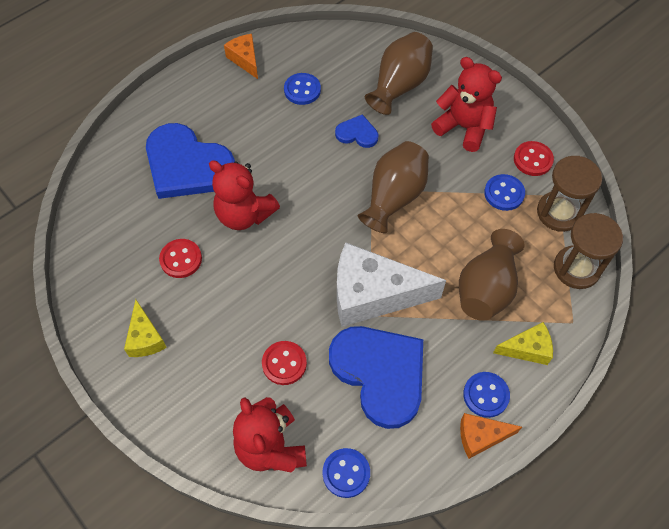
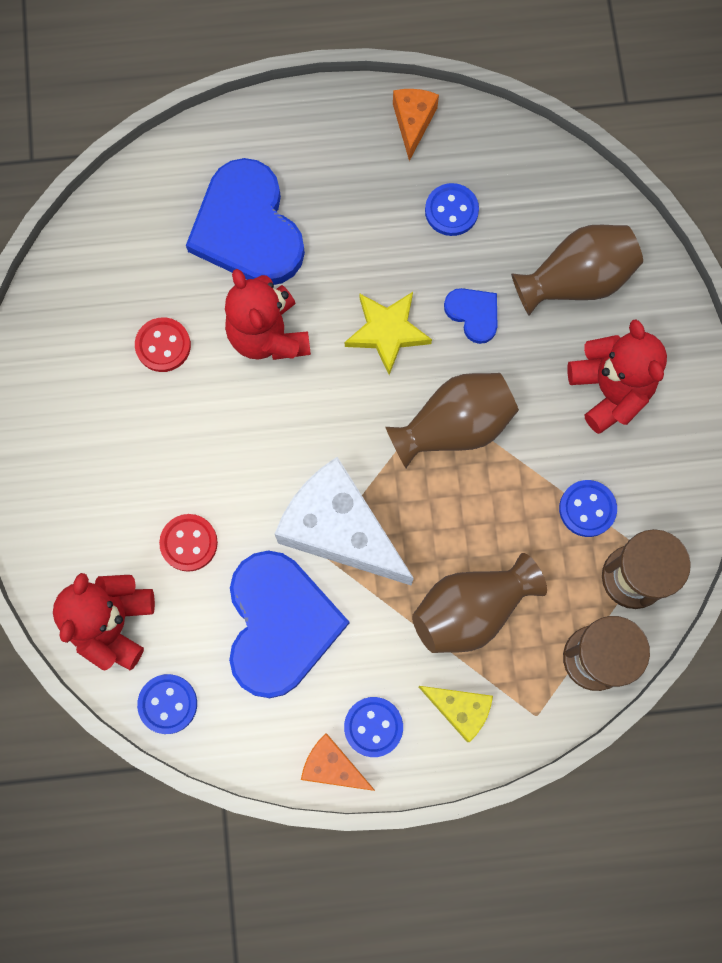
camera: 35 degrees right, 15 degrees up
yellow cheese [124,299,167,357] -> none
red button [514,141,554,176] -> none
none -> yellow star [345,292,432,375]

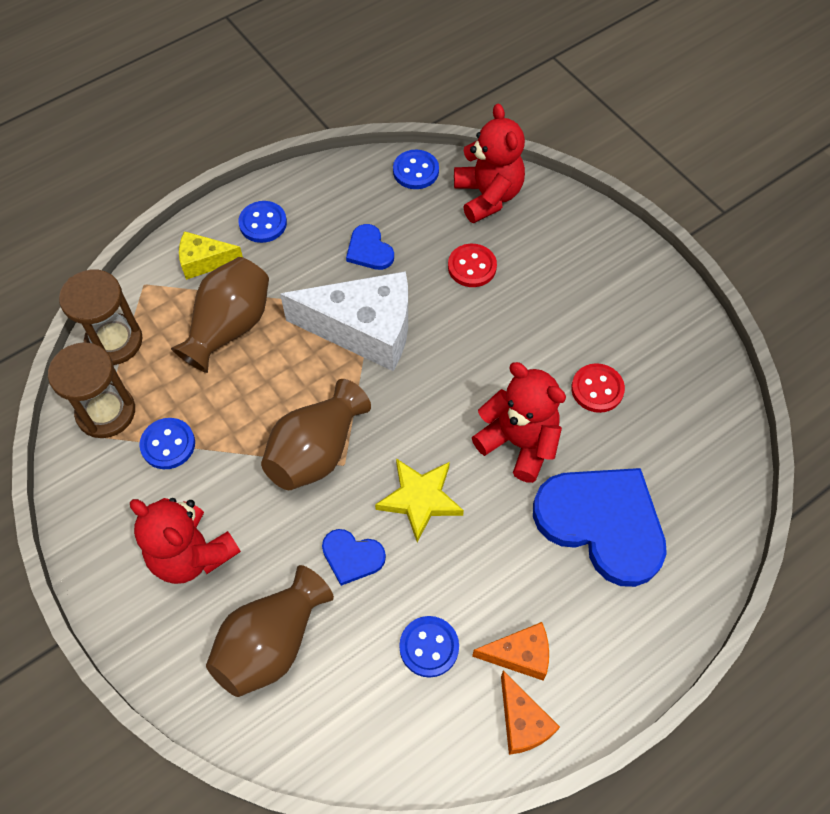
camera: 150 degrees right, 15 degrees down
blue heart [229,551,349,698] -> blue heart [346,224,394,270], size x0.46
orange cheese [301,733,375,791] -> orange cheese moved to [472,622,549,680]

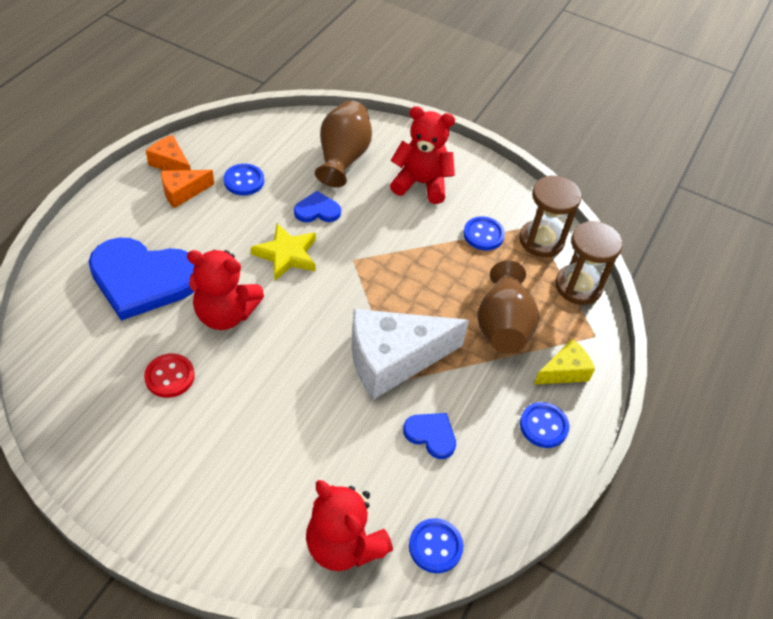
camera: 150 degrees right, 10 degrees down
brown vase [261,379,371,490] -> none
red button [448,244,497,287] -> none

